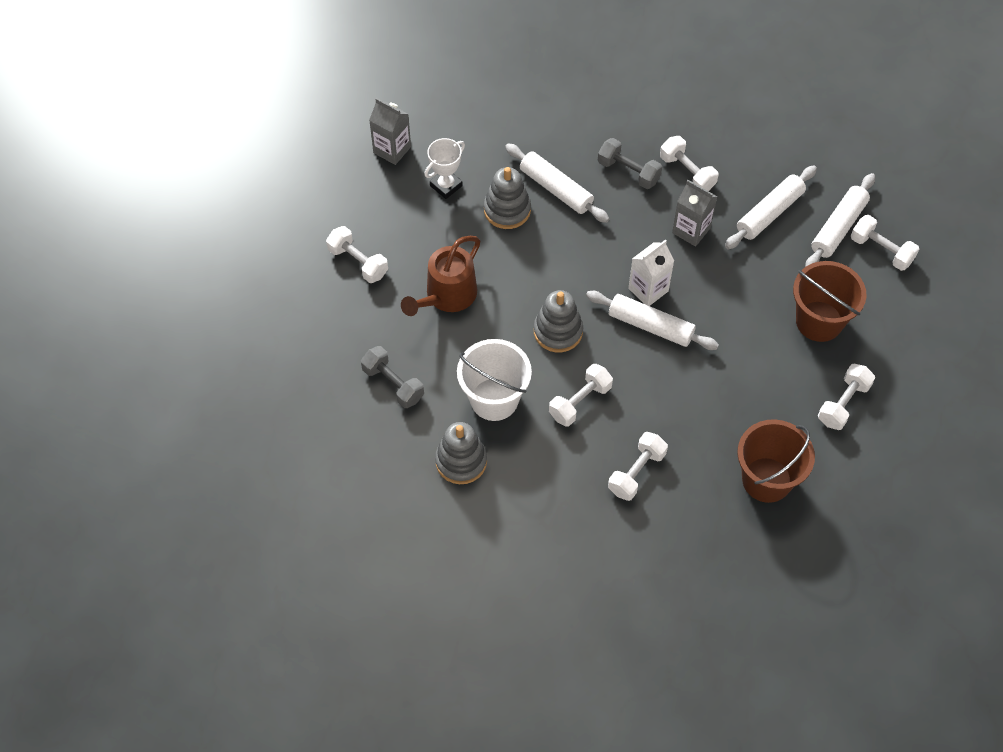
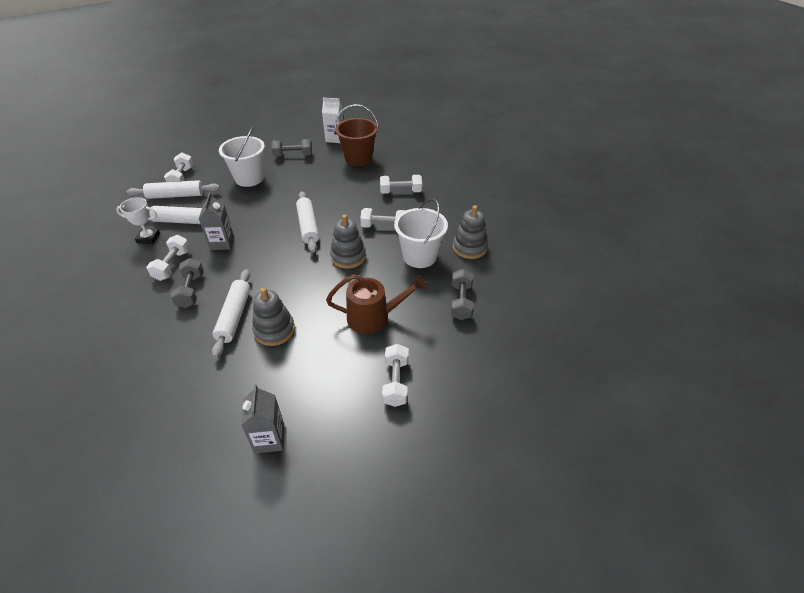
camera: 130 degrees left, 15 degrees down
white trophy [424,138,465,199] -> white trophy moved to [116,197,160,244]
white carton [628,240,674,306] -> white carton moved to [322,97,344,143]
brown bucket [793,261,867,342] -> white bucket [219,126,265,187]
white dumbbell [818,364,875,430] -> grey dumbbell [272,139,312,157]

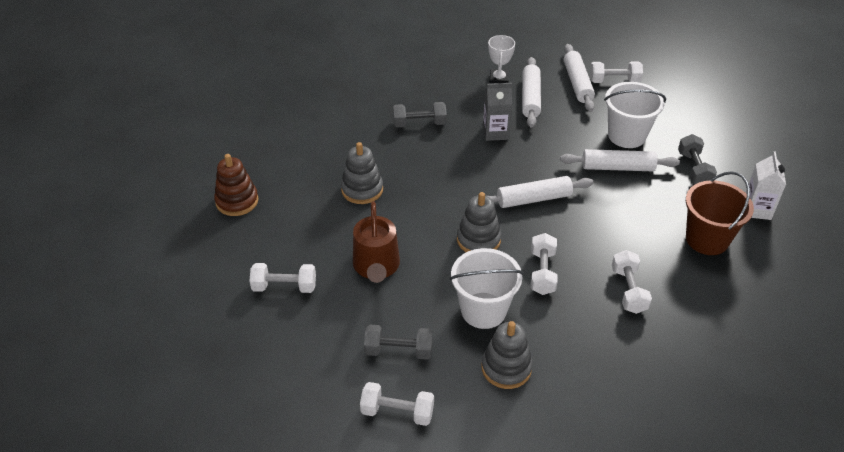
camera: 90 degrees right, 0 degrees up
white dumbbell [147,235,190,281] -> white dumbbell moved to [360,382,434,426]
white rolling pin [212,269,250,358] -> white rolling pin moved to [560,149,680,171]
grey carton [241,384,285,453] -> brown stacking toy [214,154,259,216]

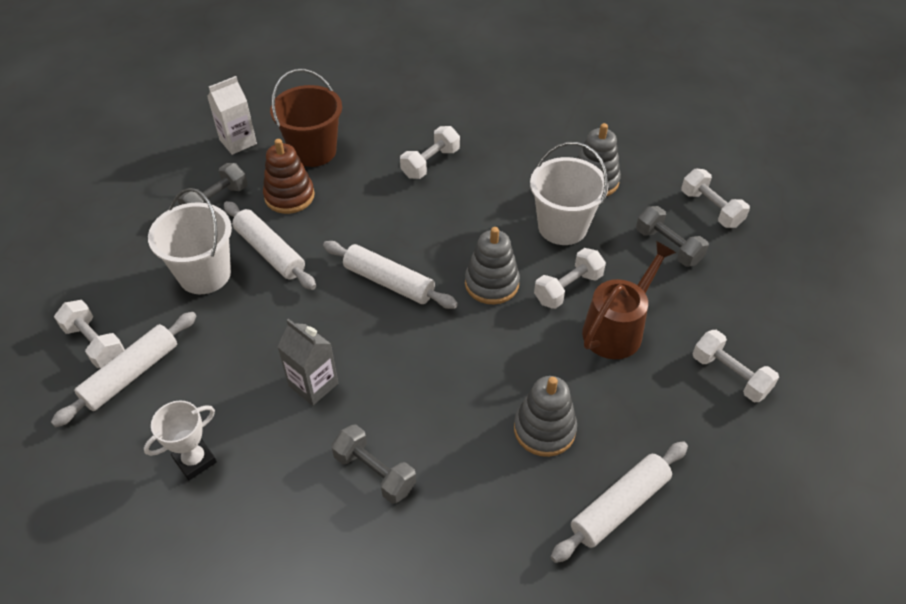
camera: 135 degrees left, 5 degrees up
brown stacking toy [214,154,259,216] -> brown stacking toy moved to [263,139,315,214]
white rolling pin [522,57,541,128] -> white rolling pin moved to [551,441,688,563]
white dumbbell [531,233,558,295] -> white dumbbell moved to [534,248,606,309]

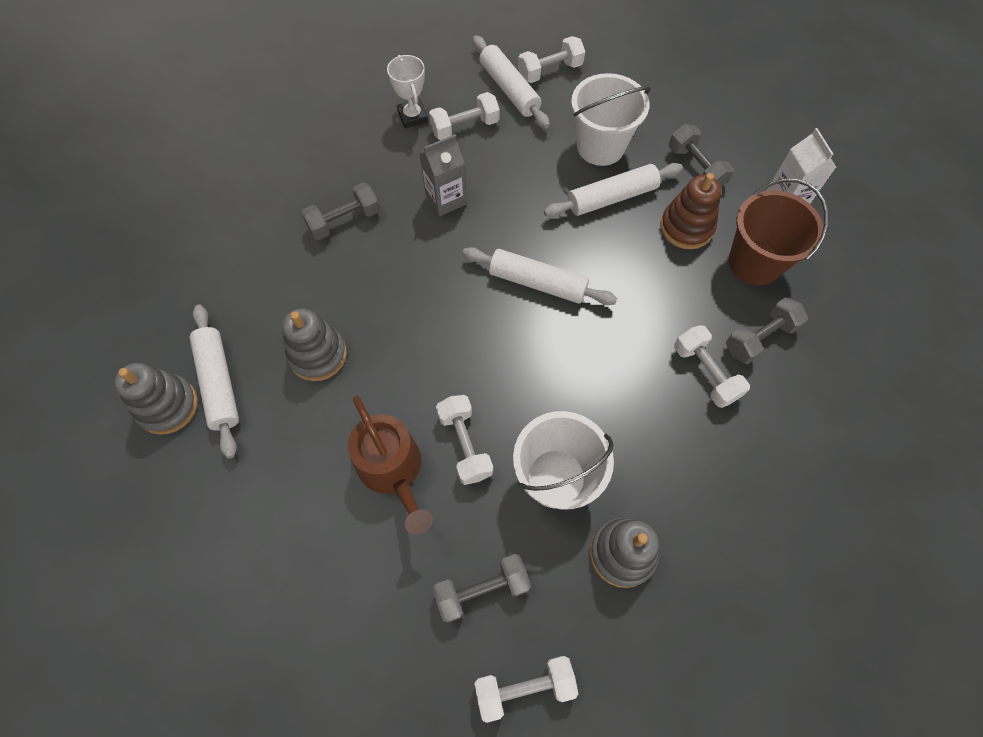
camera: 110 degrees right, 15 degrees up
white rolling pin [323,241,458,309] -> white rolling pin turned 60 degrees clockwise [462,247,617,305]
grey stacking toy [465,227,520,304] -> grey stacking toy moved to [114,363,198,435]
white dumbbell [692,330,779,402] -> white dumbbell moved to [429,92,500,140]
none -> grey dumbbell [726,297,808,364]

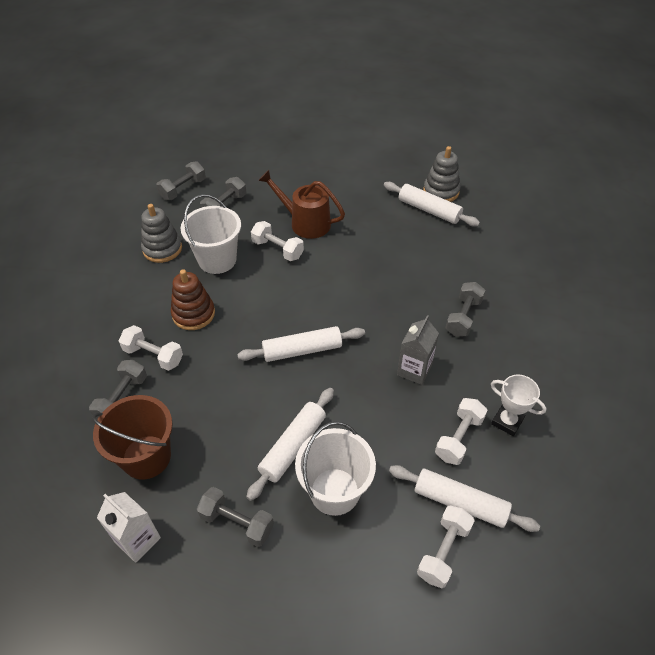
camera: 145 degrees right, 15 degrees down
grey stacking toy [282,309,347,381] -> none
white dumbbell [474,656,578,723] -> grey dumbbell [156,161,206,200]
brown stacking toy [660,173,721,249] -> brown stacking toy moved to [171,269,215,330]

